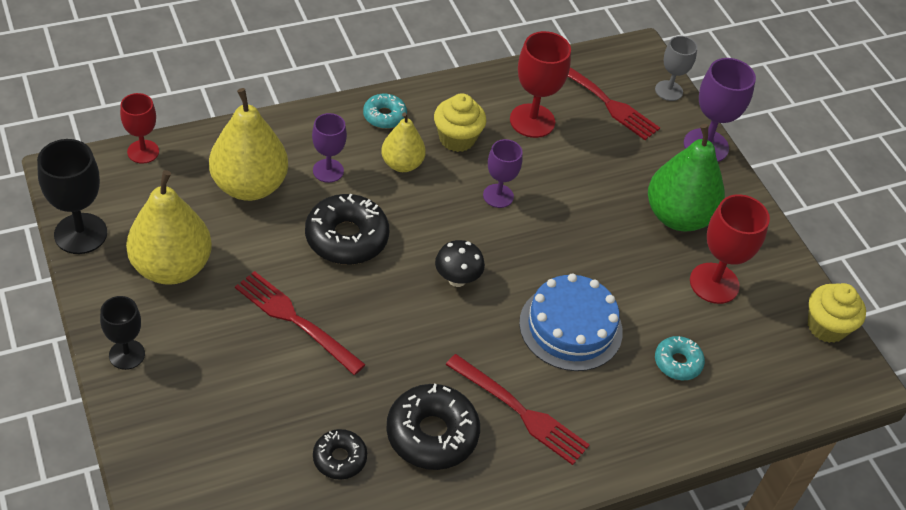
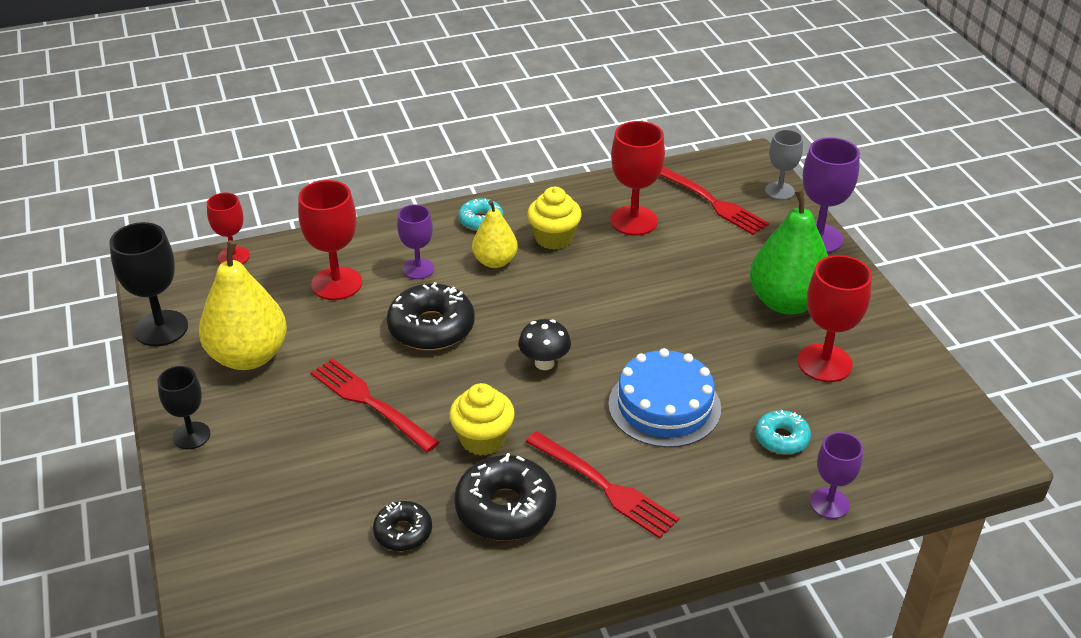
camera: 10 degrees right, 10 degrees down
yellow pear [209,88,288,201] -> red goblet [298,180,362,300]
purple goblet [483,139,523,208] -> purple goblet moved to [810,432,863,519]
yellow cupcake [808,283,866,343] -> yellow cupcake moved to [449,383,515,456]

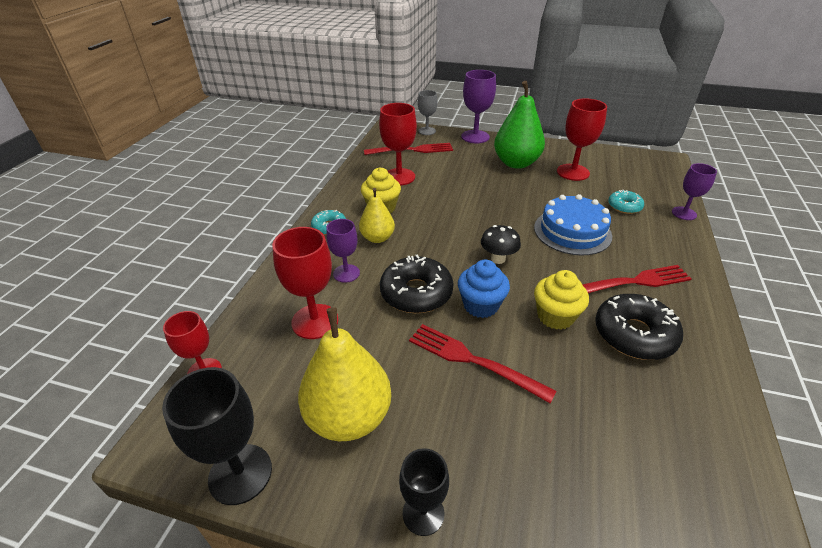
camera: 55 degrees left, 0 degrees up
red fork [310,358,439,452] -> red fork turned 45 degrees clockwise [409,324,557,404]
black donut [373,501,432,551] -> none
none -> blue cupcake [458,260,510,318]

